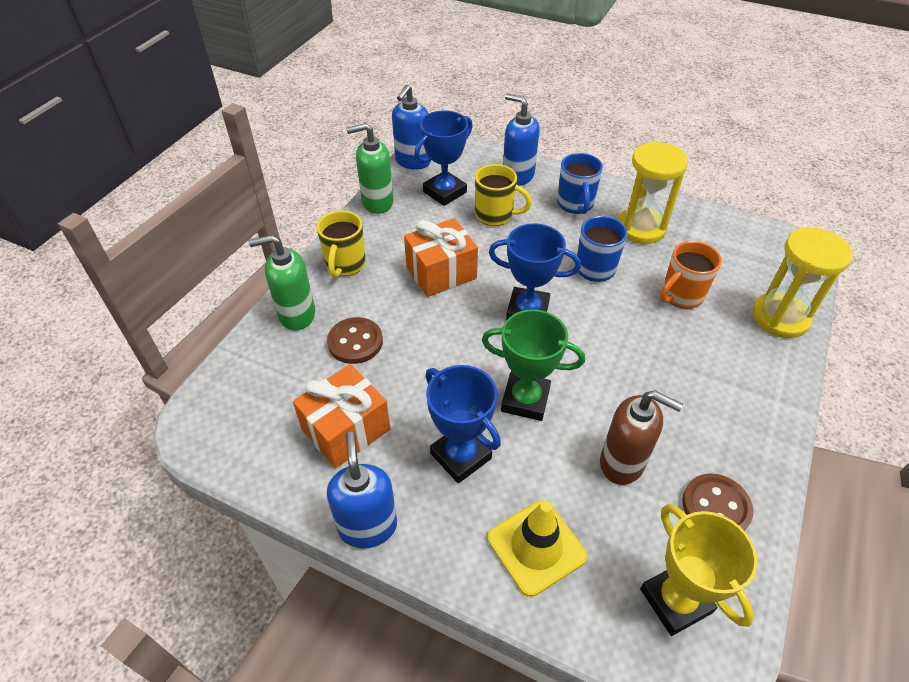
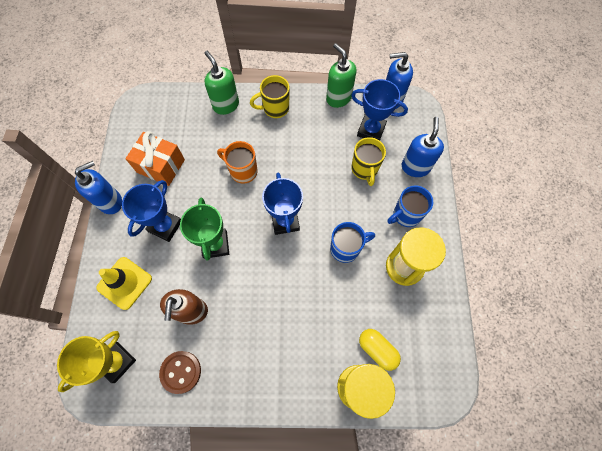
camera: 65 degrees right, 20 degrees up
brown button [327,317,383,364] -> none
orange gift [404,218,478,297] -> none
orange mug [660,241,722,309] -> orange mug moved to [217,141,258,183]
none -> yellow capsule [359,329,401,371]

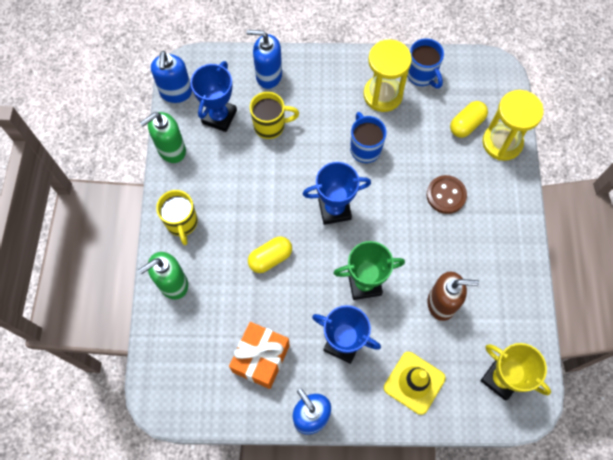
camera: 90 degrees left, 0 degrees up
brown button [159,351,201,394] -> brown button moved to [426,175,467,214]
orange mug [217,141,258,183] -> yellow capsule [248,237,292,273]
blue mug [388,186,434,227] -> blue mug moved to [407,38,444,89]

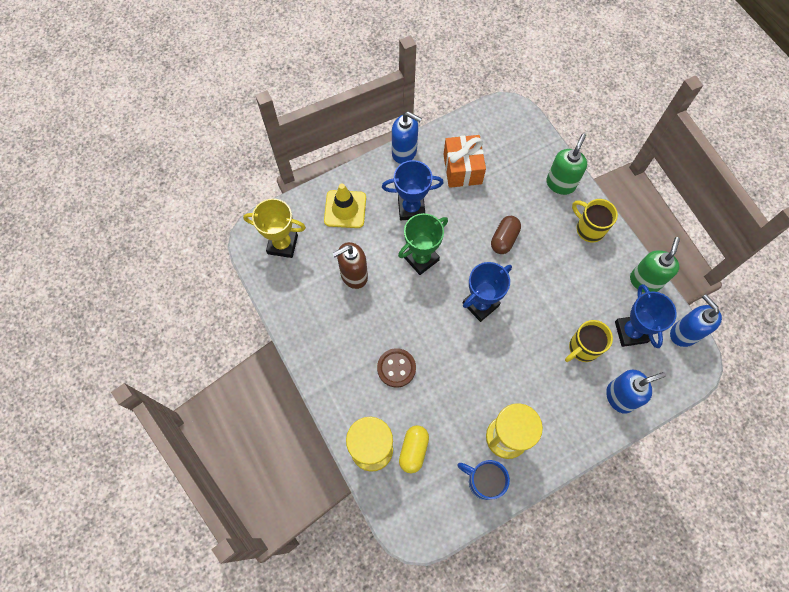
camera: 150 degrees right, 0 degrees up
yellow capsule [248,237,292,273] -> brown capsule [491,216,521,254]
blue mug [350,112,387,163] -> none

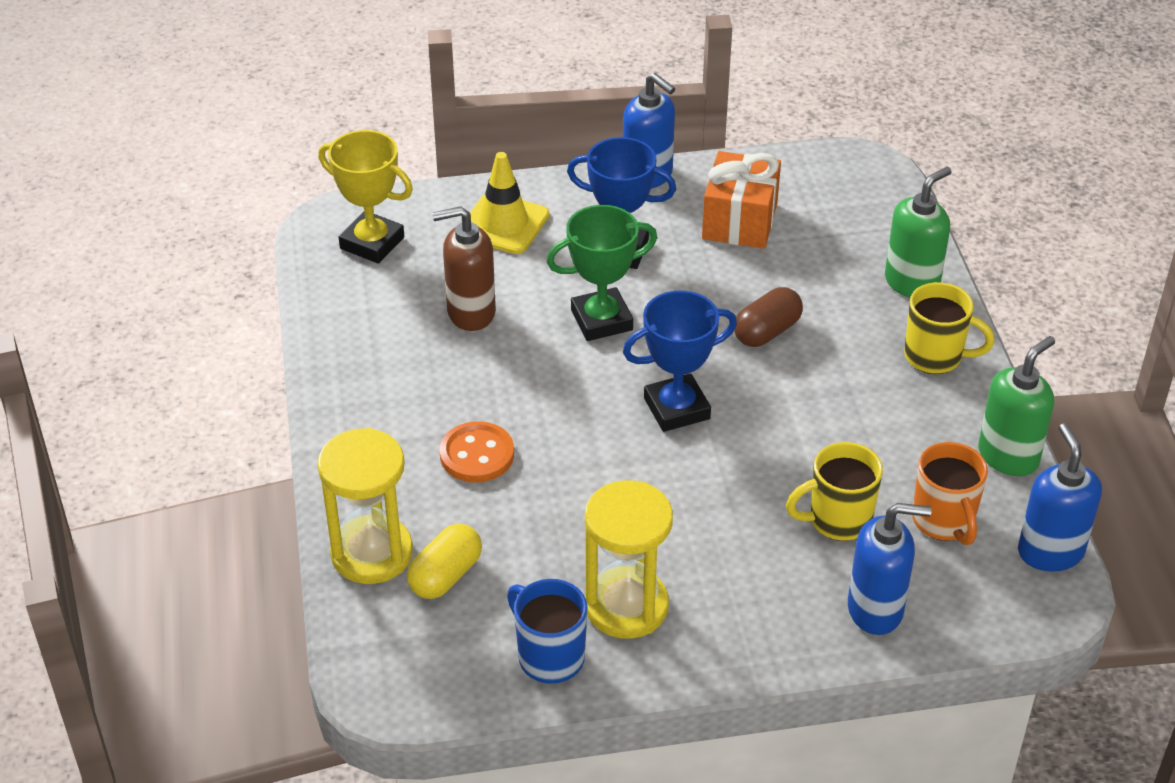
camera: 20 degrees right, 25 degrees down
brown button [377,348,416,388] -> orange button [440,421,514,483]
yellow mug [572,199,618,242] -> yellow mug turned 135 degrees clockwise [904,282,994,374]
blue trophy [615,284,677,348] -> orange mug [912,442,988,545]

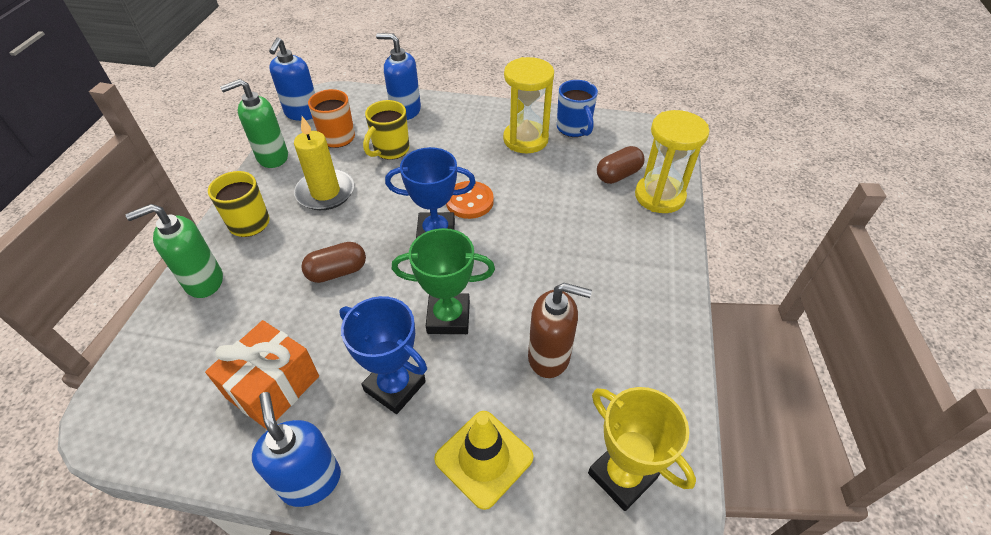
camera: 160 degrees left, 5 degrees up
yellow capsule [407,524,482,599] -> brown capsule [597,146,644,184]
orange button [440,421,514,483] -> orange button moved to [446,181,494,219]
yellow mug [786,442,883,541] -> yellow mug turned 120 degrees clockwise [363,100,410,160]
none -> yellow candle [294,116,354,210]

